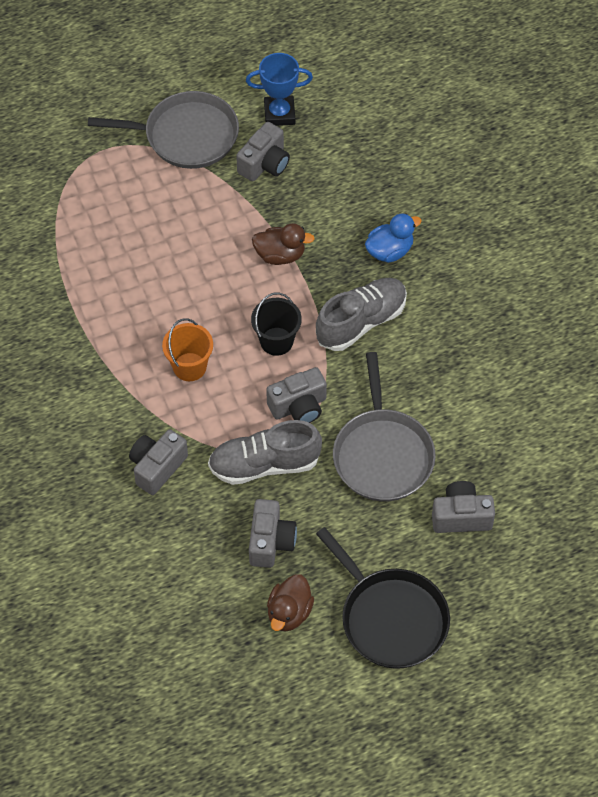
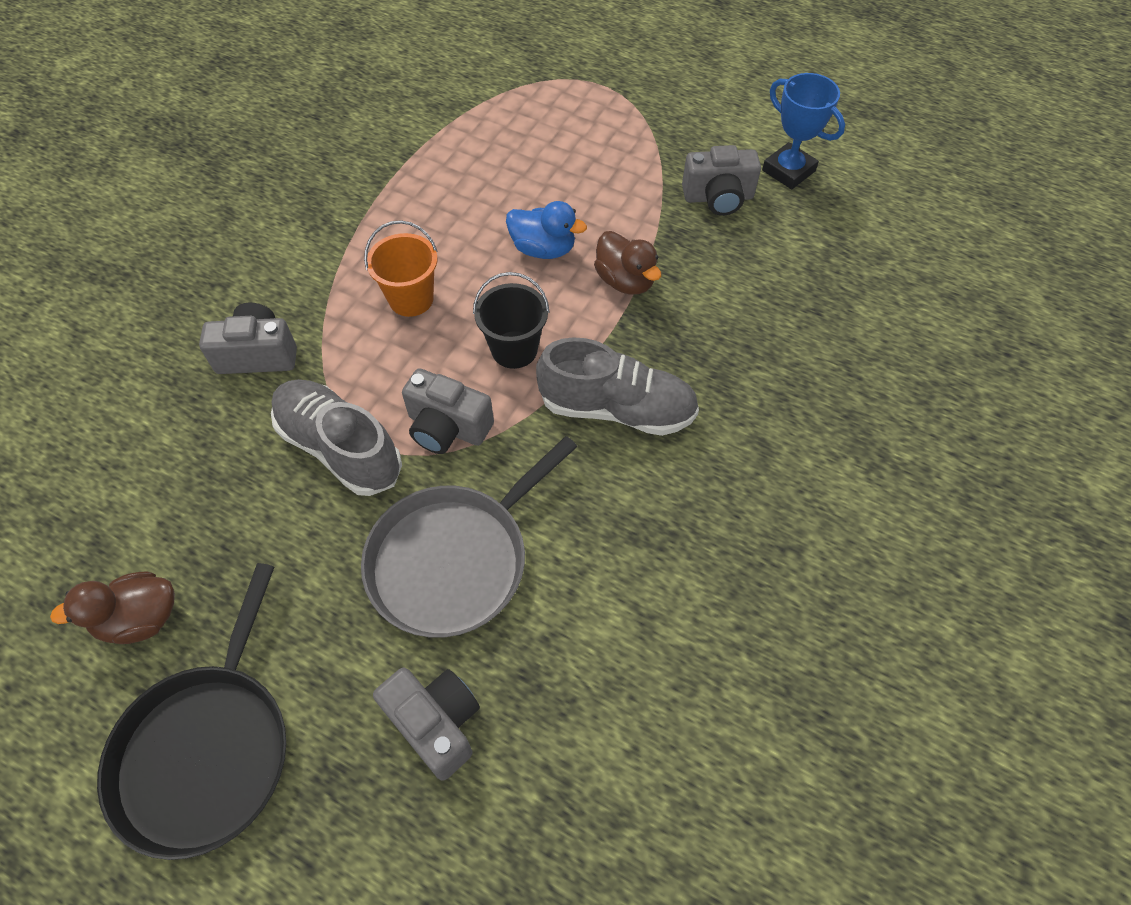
camera: 50 degrees right, 0 degrees up
grey pan [88,91,239,169] -> none
grey camera [249,499,297,568] -> none
blue duck [365,213,422,263] -> blue duck moved to [506,201,587,259]

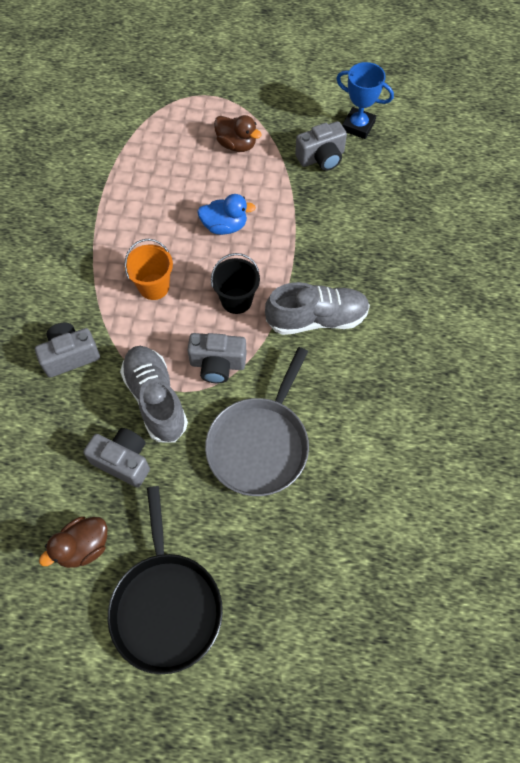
camera: 20 degrees left, 5 degrees up
grey shoe [271,379,402,496] -> grey shoe turned 45 degrees clockwise [120,346,188,442]
grey camera [373,668,480,781] -> grey camera moved to [83,428,150,487]
brown duck [594,231,661,295] -> brown duck moved to [214,115,262,152]

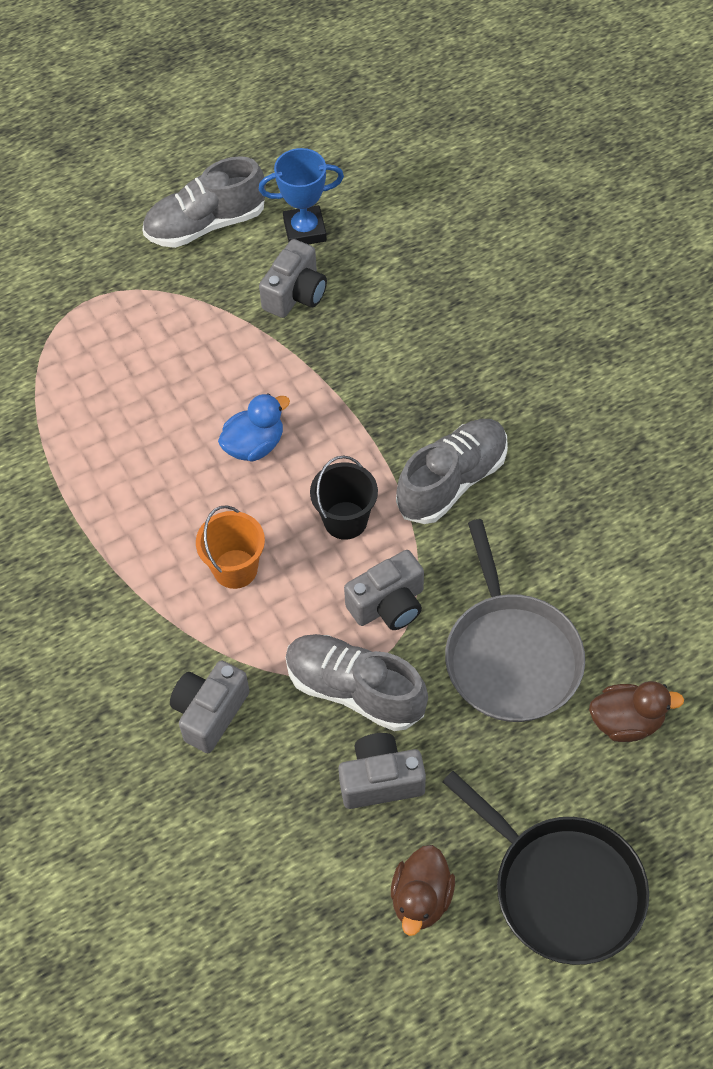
camera: 35 degrees left, 5 degrees down
brown duck [214,115,262,152] -> brown duck moved to [589,681,684,742]
none -> grey shoe [142,156,266,248]

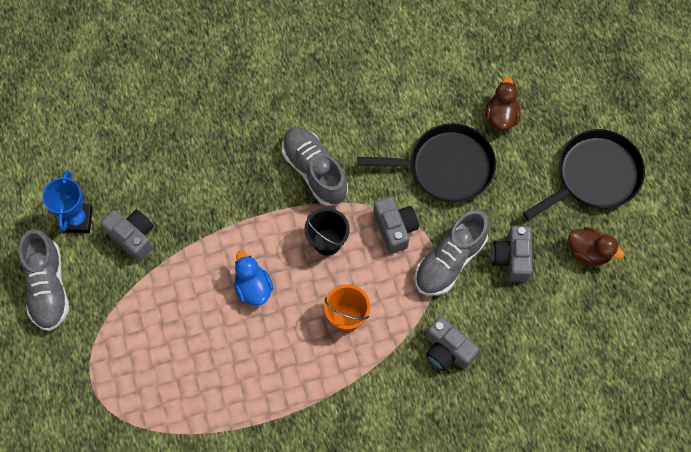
camera: 80 degrees left, 10 degrees up
grey pan [445,519,585,722] -> black pan [357,123,496,203]

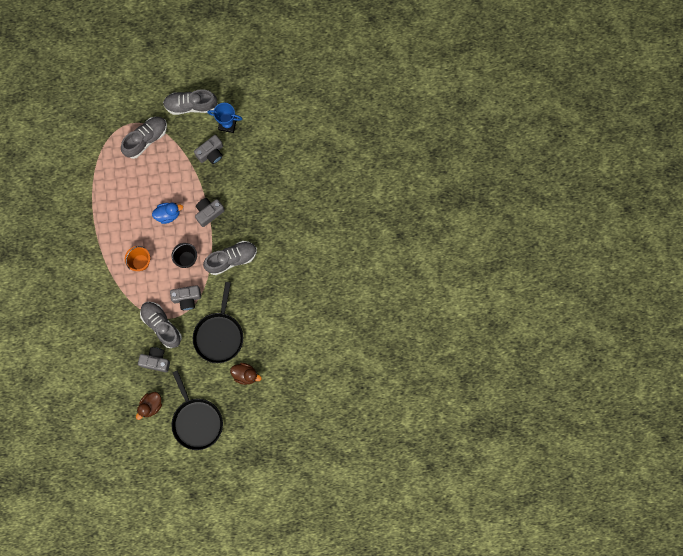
camera: 100 degrees right, 10 degrees up
grey camera [426,317,479,371] -> grey camera moved to [195,198,225,227]
none -> grey shoe [121,117,167,159]

